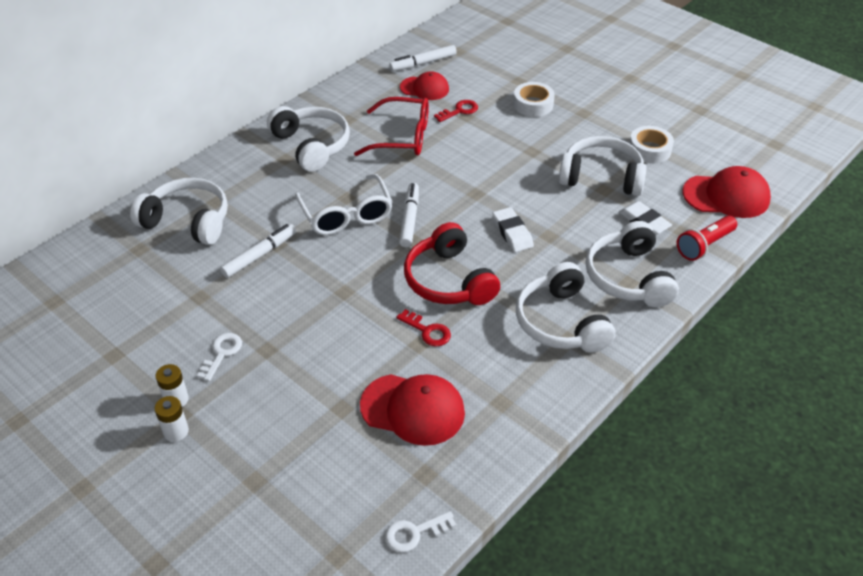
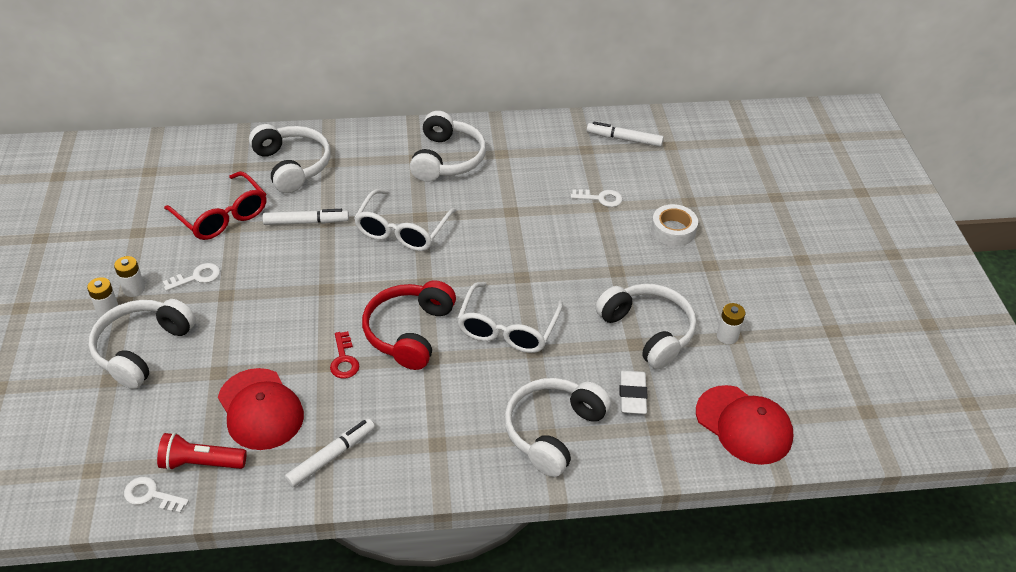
camera: 40 degrees right, 0 degrees up
red glasses [354,97,429,156] -> red glasses moved to [164,171,266,240]
white marker [399,183,419,247] -> white marker moved to [285,418,375,487]
red cap [400,71,449,100] -> none
red key [434,100,478,122] -> white key [571,189,623,207]
white eraser [492,207,534,252] -> white glasses [457,282,563,353]
white headphones [516,262,616,353] -> white headphones moved to [89,299,196,389]
white tape [629,126,674,164] -> white battery [717,303,745,344]
red flashlight [677,216,737,261] -> red flashlight moved to [157,433,247,471]

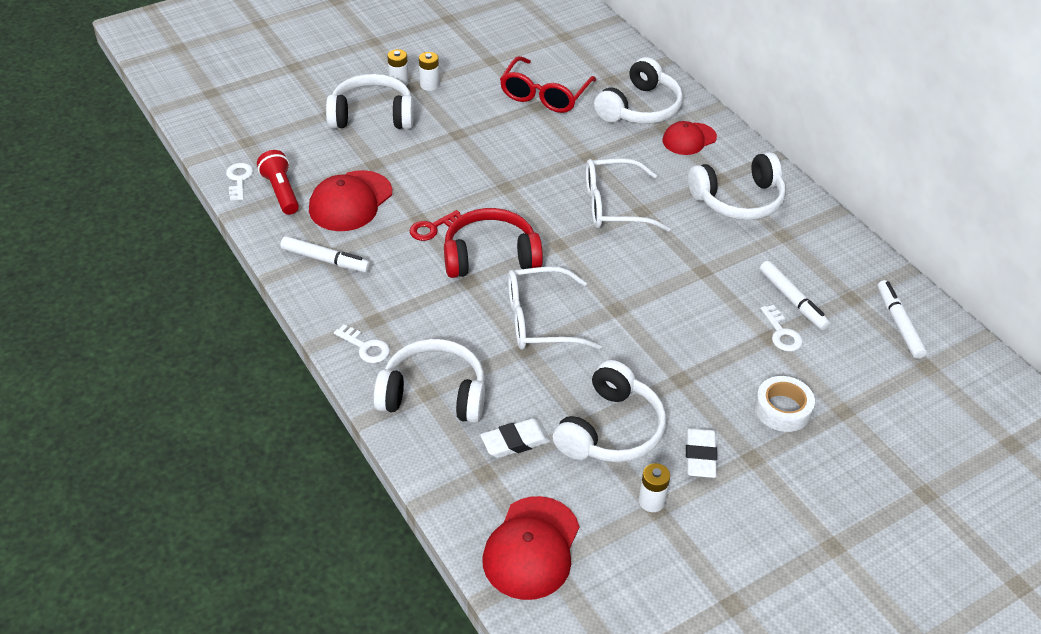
camera: 65 degrees right, 0 degrees up
white key [163,263,220,291] -> white key moved to [334,324,390,363]
white marker [262,209,349,225] -> white marker moved to [760,261,830,330]
none -> red cap [663,121,717,155]
none -> white eraser [686,428,717,478]

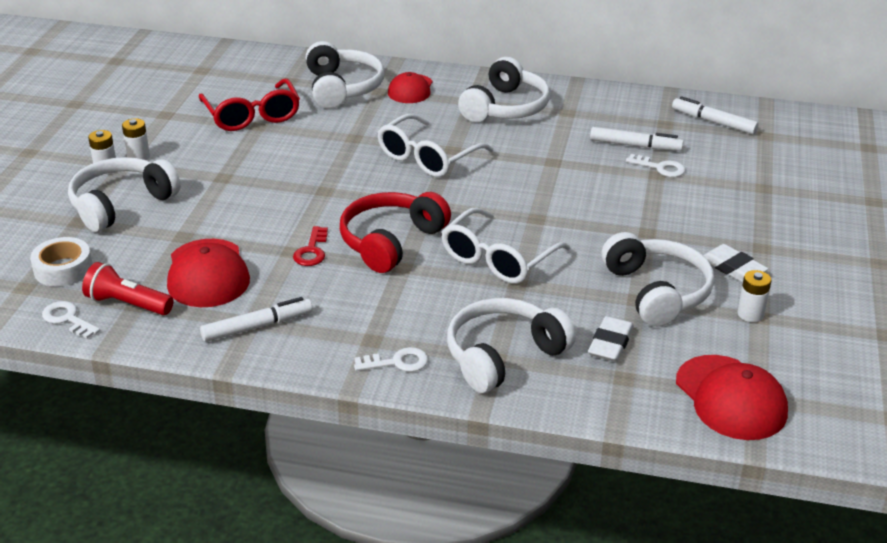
camera: 45 degrees left, 10 degrees down
white tape [755,376,815,432] -> white tape moved to [30,237,93,286]

